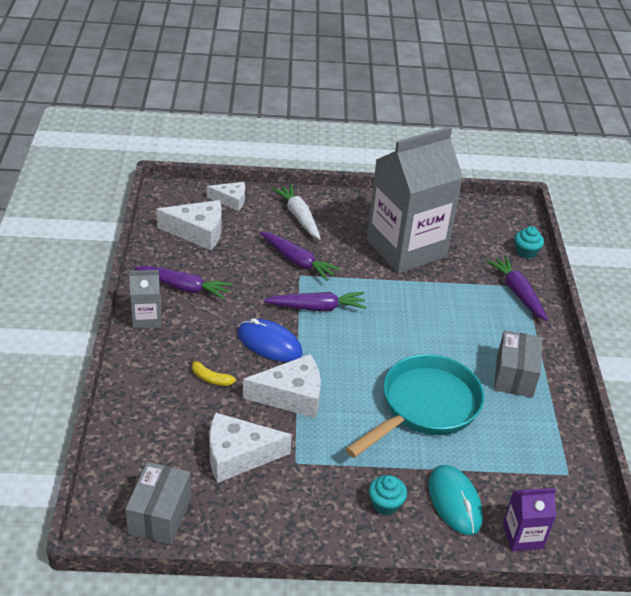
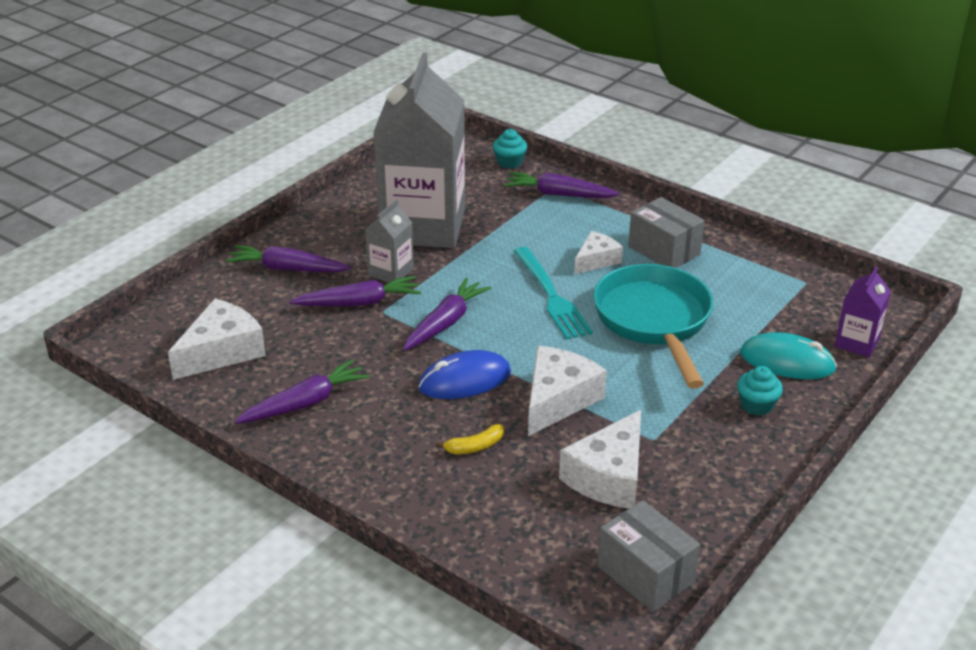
camera: 50 degrees left, 5 degrees down
grey carton [129,270,161,329] -> grey carton moved to [365,199,414,283]
white cheese [207,182,245,211] -> white cheese moved to [574,231,623,274]
white carrot [272,184,321,240] -> purple carrot [226,245,351,272]
none -> turquoise fork [514,247,593,339]

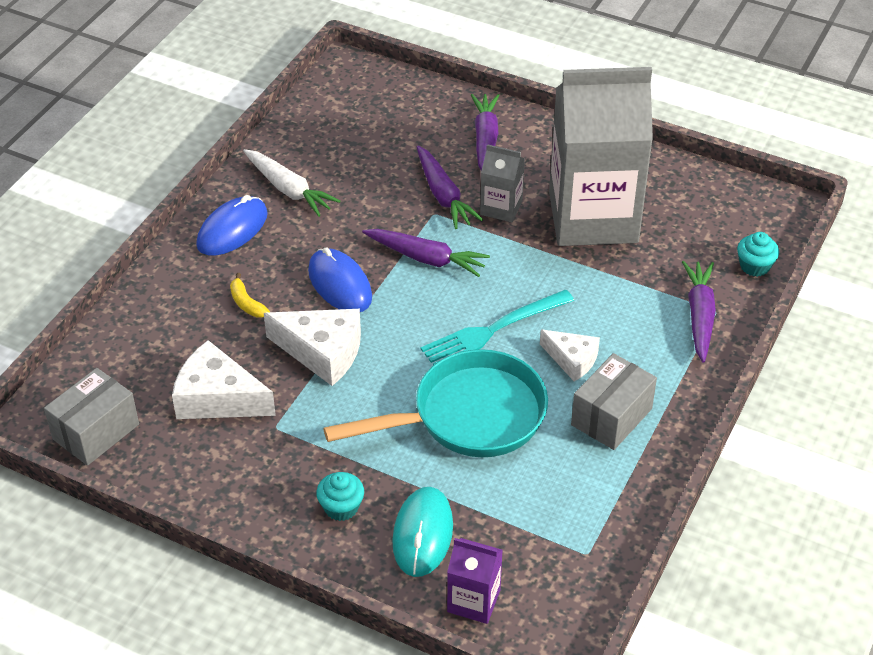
camera: 80 degrees right, 10 degrees up
white cheese [168,299,266,380] -> none
purple carrot [234,359,370,424] -> white carrot [243,149,340,217]
none -> blue mouse [196,195,268,256]

